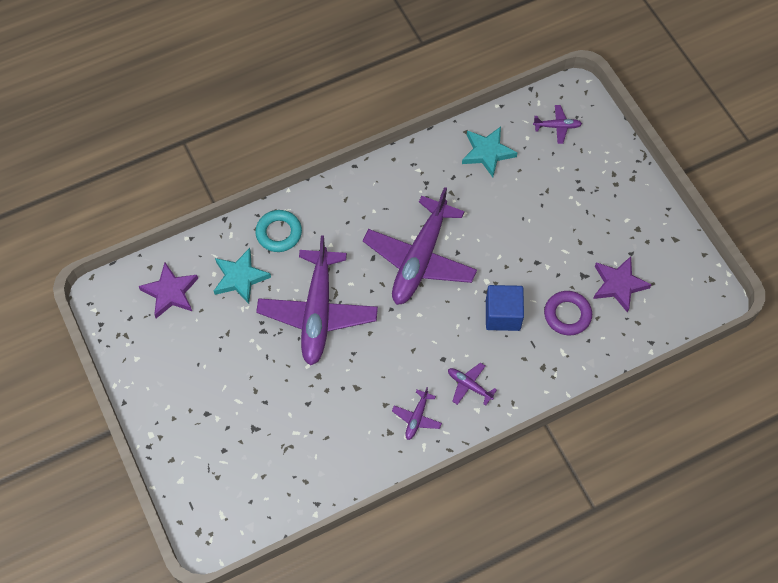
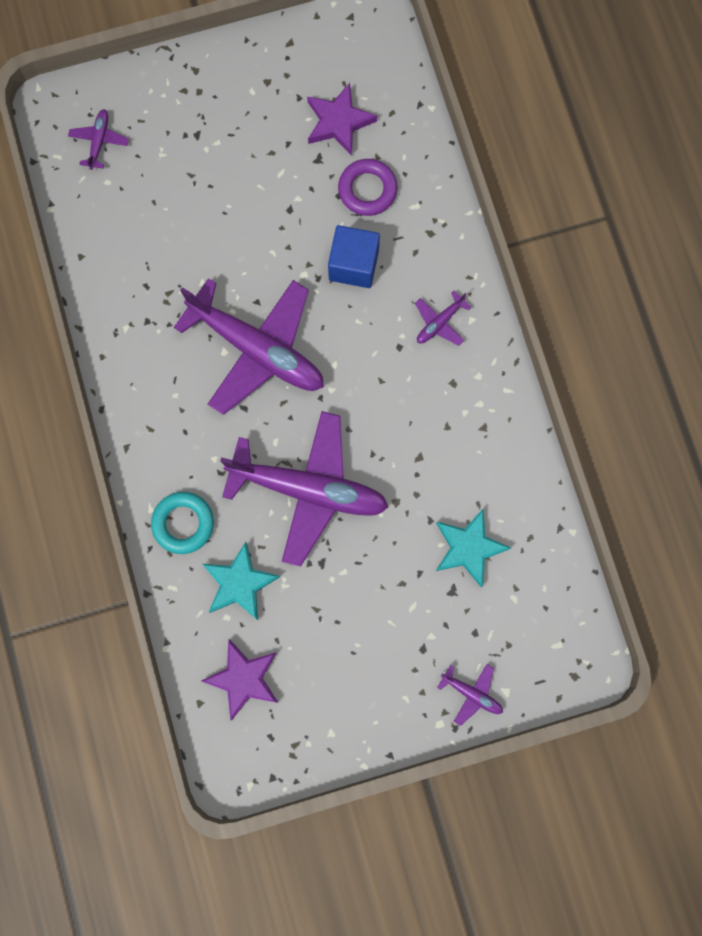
camera: 80 degrees left, 15 degrees up
purple plane [392,387,442,440] -> purple plane moved to [437,664,503,726]
turquoise star [462,127,518,177] -> turquoise star moved to [436,509,511,587]

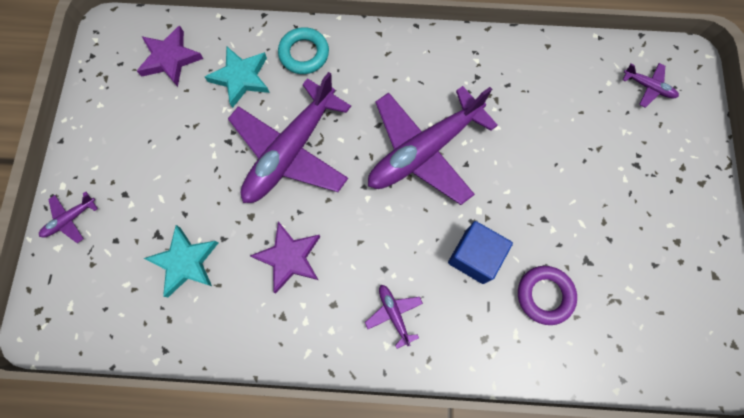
camera: 110 degrees right, 5 degrees down
purple star [307,83,377,156] -> purple star moved to [250,221,320,293]

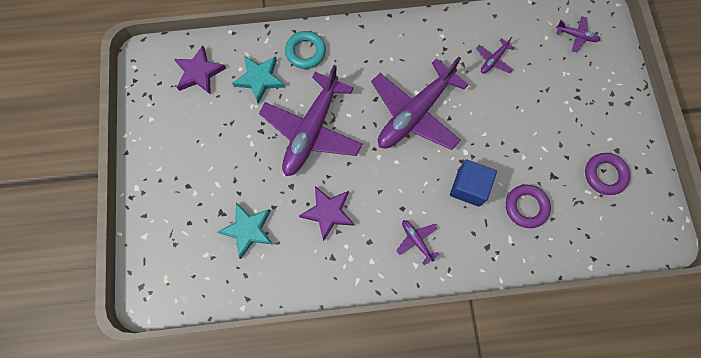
camera: 10 degrees left, 0 degrees up
purple plane [39,192,98,243] -> purple plane moved to [476,37,515,73]
none -> purple ring [585,153,631,195]

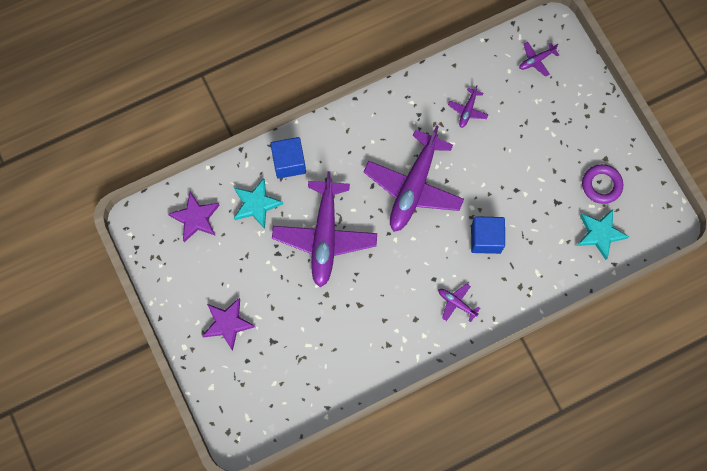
camera: 20 degrees left, 0 degrees up
turquoise star [218,203,273,259] -> turquoise star moved to [577,209,629,260]
turquoise ring [285,31,326,69] -> blue cube [270,137,306,179]
purple star [299,186,354,241] -> purple star moved to [202,298,255,351]
purple ring [506,185,551,228] -> none
purple plane [556,16,600,52] -> purple plane turned 150 degrees clockwise [519,42,559,77]

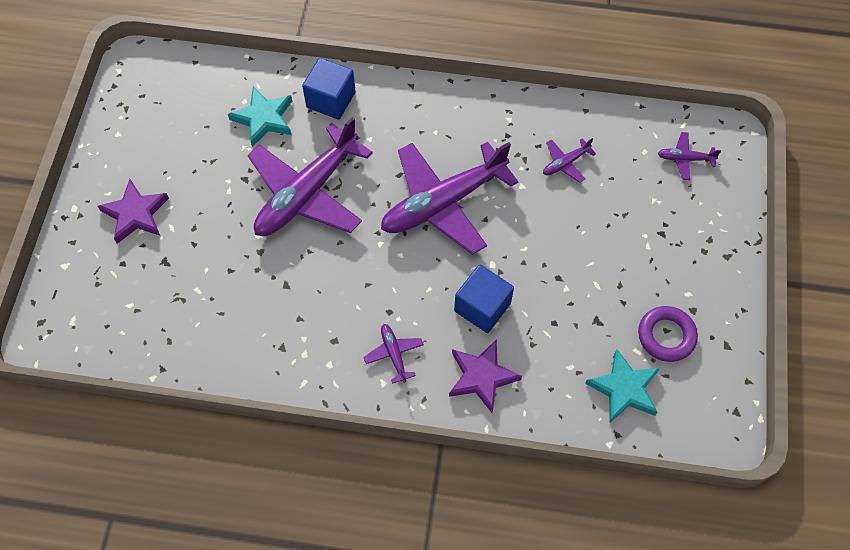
camera: 35 degrees right, 10 degrees down
purple star [168,192,220,242] -> purple star moved to [449,339,522,413]

